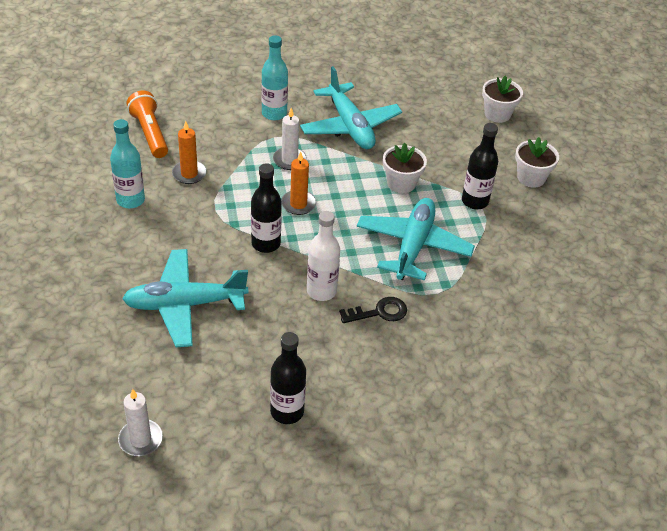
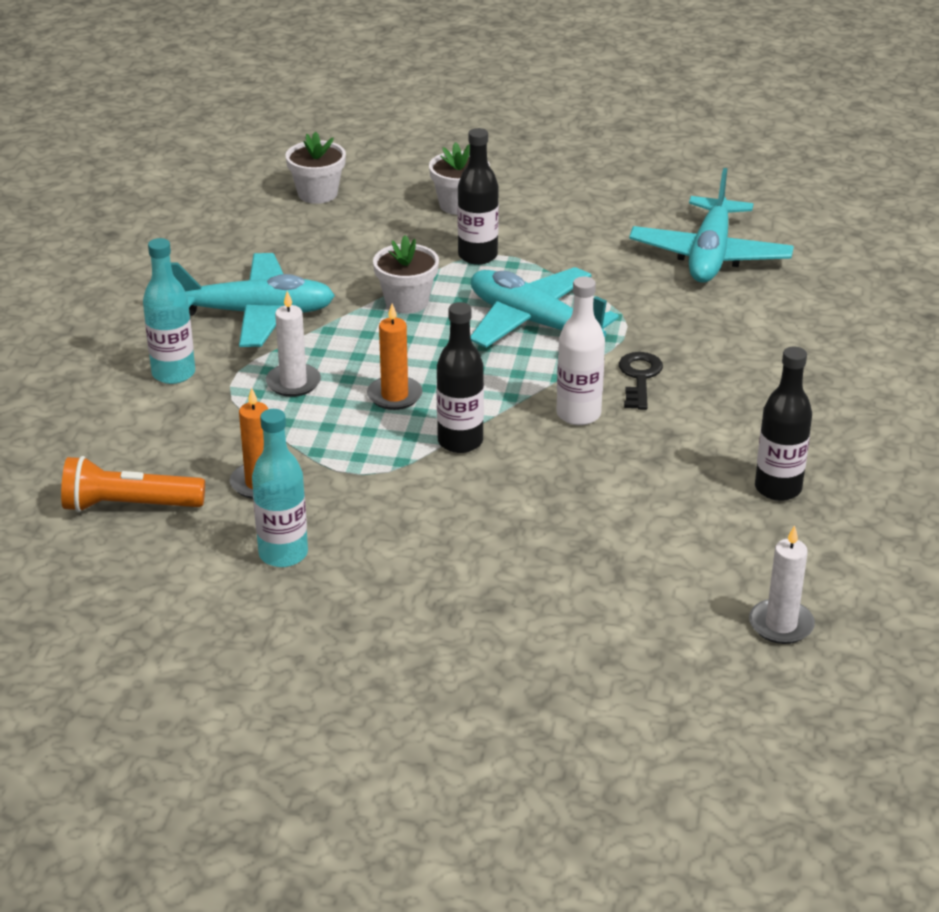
camera: 65 degrees left, 10 degrees down
turquoise plane [122,249,249,347] -> turquoise plane moved to [629,168,794,283]

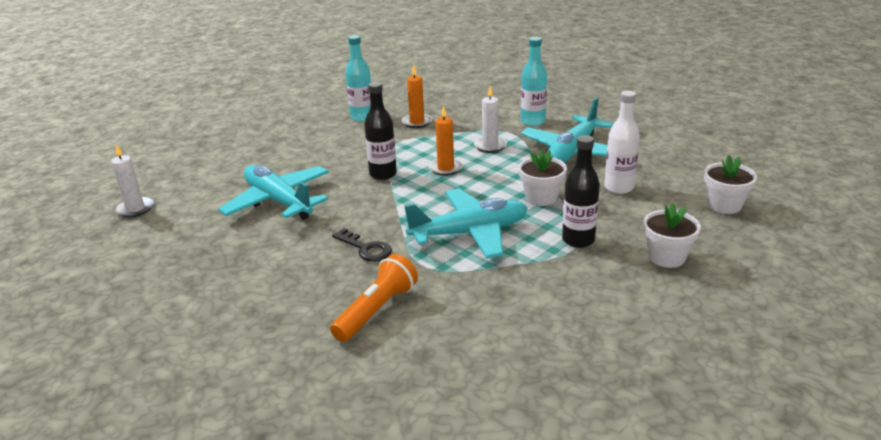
camera: 125 degrees right, 5 degrees down
orange flashlight [61,456,205,512] -> orange flashlight moved to [330,254,418,342]
white bottle [556,276,605,425] -> white bottle moved to [604,91,640,194]
turquoise plane [629,168,794,283] -> turquoise plane moved to [218,165,329,220]
black bottle [755,347,812,501] -> none

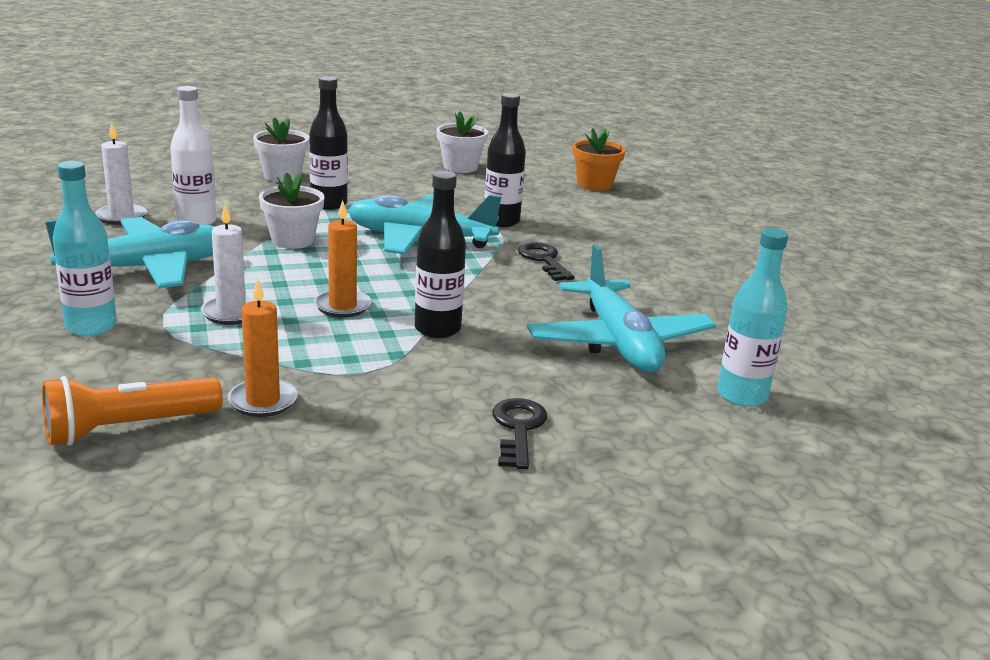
camera: 155 degrees left, 5 degrees down
white candle [111,144,154,218] -> white candle moved to [95,123,147,225]
orange flashlight [330,254,418,342] -> orange flashlight moved to [42,376,223,446]
turquoise bottle [345,35,371,121] -> turquoise bottle moved to [717,228,788,407]
white flower pot [704,155,757,214] -> white flower pot moved to [436,111,488,173]
none -> black bottle [485,93,526,227]
none -> black key [493,398,547,469]
none -> orange flower pot [572,128,626,191]

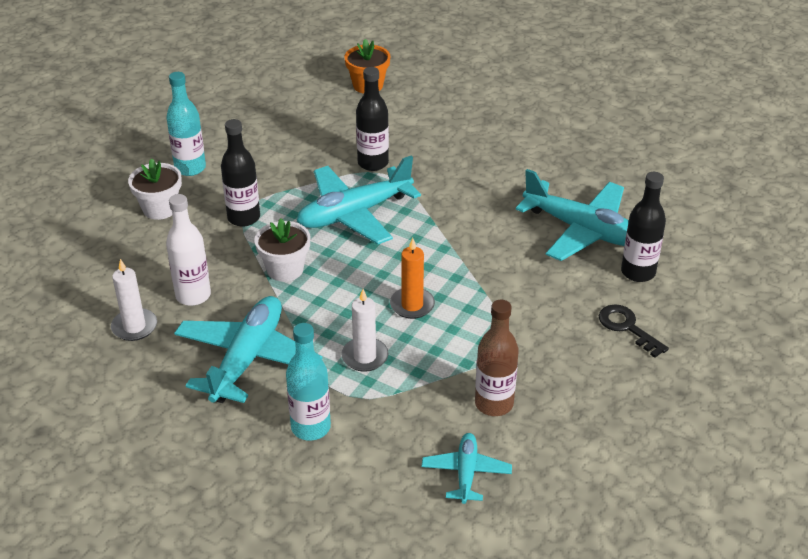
camera: 40 degrees left, 15 degrees up
orange flashlight [42,376,223,446] -> turquoise plane [421,433,512,504]
orange candle [228,279,298,417] -> brown bottle [475,299,519,416]
black bottle [415,171,466,338] -> black bottle moved to [621,172,666,282]
white flower pot [436,111,488,173] -> none
black key [518,242,575,281] -> none
turquoise bottle [717,228,788,407] -> turquoise bottle moved to [166,72,206,176]

